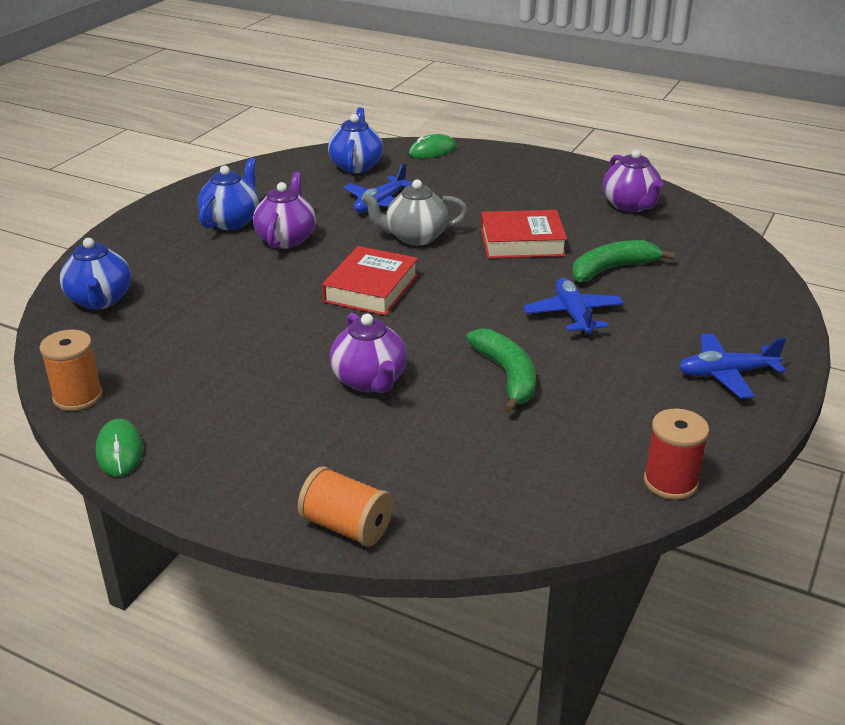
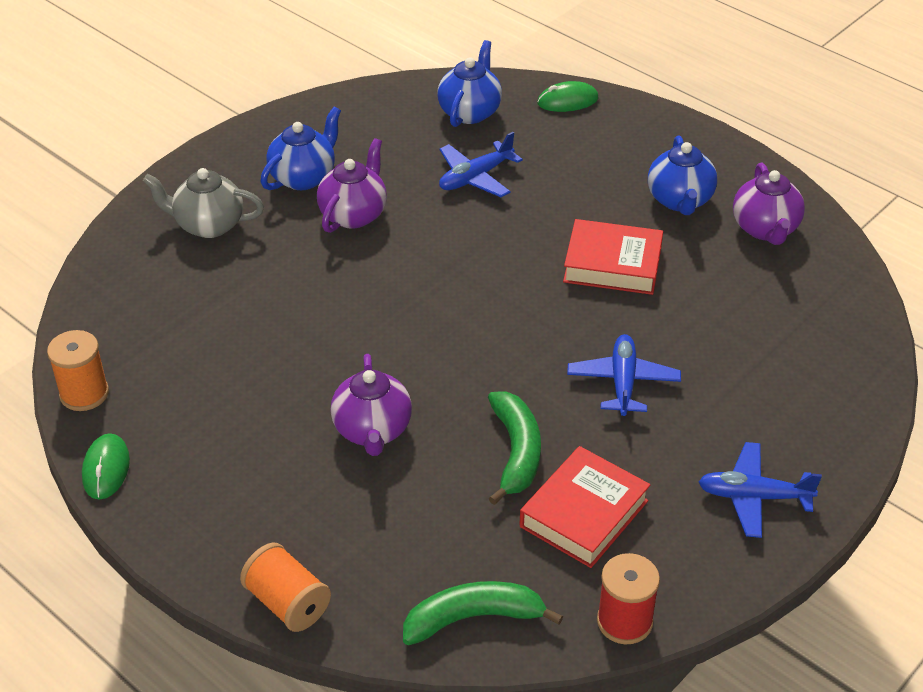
camera: 15 degrees right, 10 degrees up
blue teapot [60,238,131,310] -> blue teapot moved to [648,135,717,215]
red book [322,246,418,316] -> red book moved to [519,446,651,568]
grey teapot [361,179,468,246] -> grey teapot moved to [143,168,264,238]
green banana [572,240,676,282] -> green banana moved to [403,581,563,645]

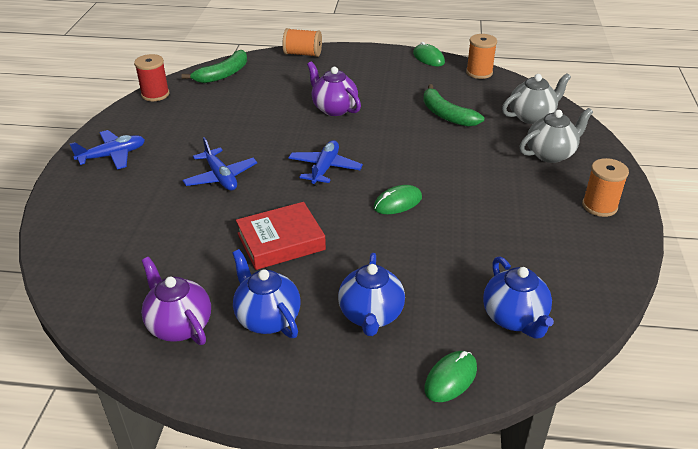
camera: 145 degrees right, 5 degrees down
blue teapot [260,107,341,190] -> blue teapot moved to [338,253,405,336]
purple teapot [317,138,387,233] -> none
blue plane [439,132,523,197] -> blue plane moved to [288,140,363,186]
green banana [488,391,541,505] -> green banana moved to [423,84,484,127]
red book [519,446,651,568] -> none
none -> green mouse [374,185,422,214]
none -> grey teapot [502,73,571,124]
none -> orange spool [582,158,629,217]

